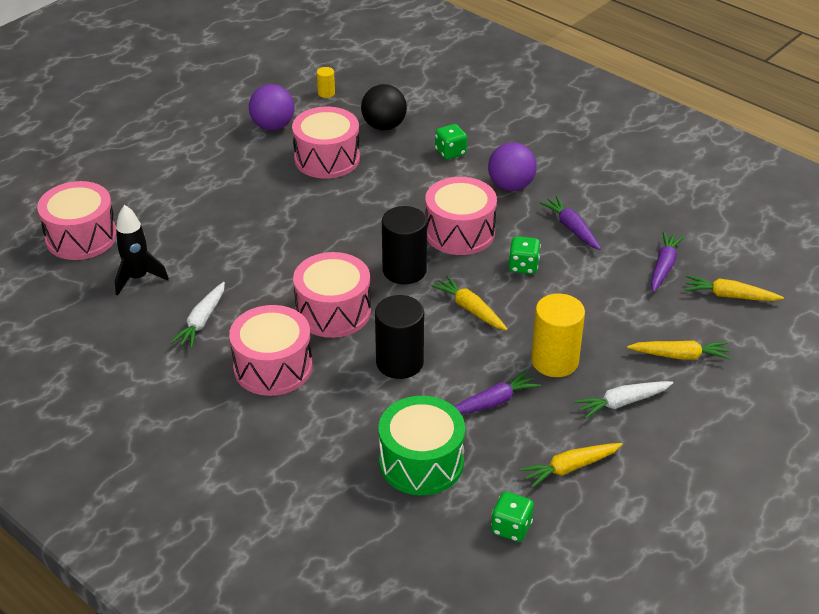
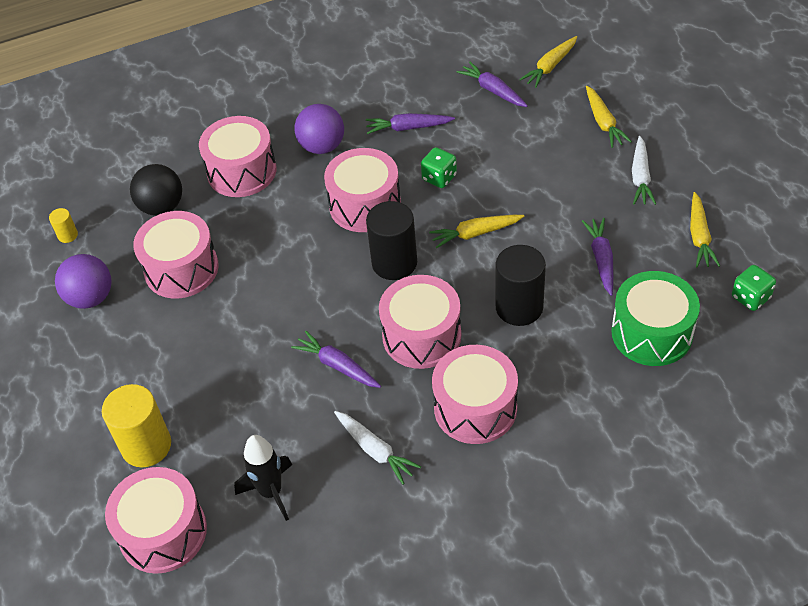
camera: 60 degrees left, 10 degrees up
green dice [435,124,467,160] -> pink drum [199,116,276,197]
yellow cylinder [531,293,585,377] -> yellow cylinder moved to [102,384,171,467]
yellow carrot [627,340,731,360] -> yellow carrot turned 135 degrees clockwise [586,86,632,148]
none -> purple carrot [291,331,381,388]

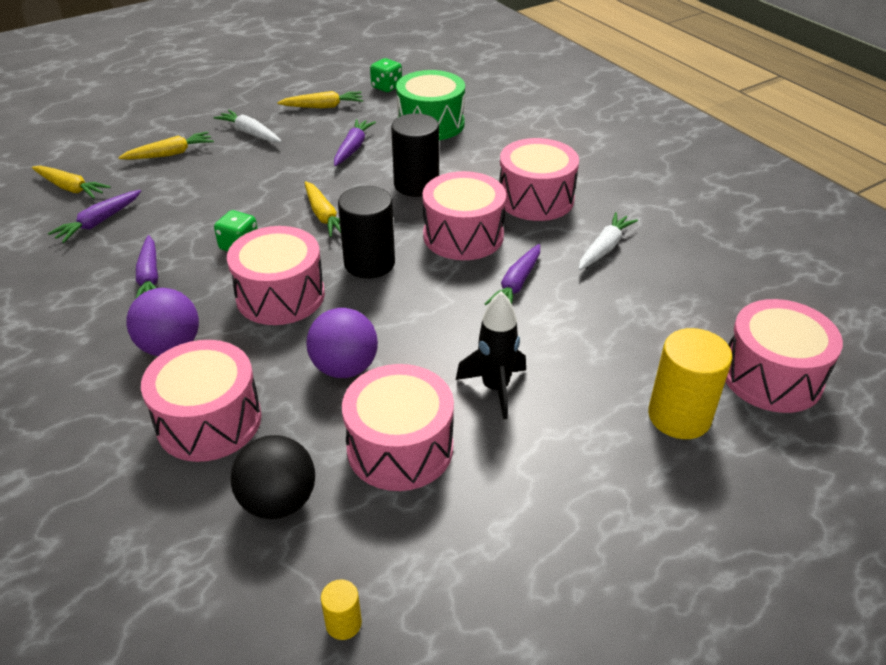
camera: 105 degrees left, 10 degrees down
purple ball [55,254,112,309] -> purple ball moved to [306,308,378,378]
black rocket [234,435,292,521] -> black rocket moved to [456,291,526,419]
purple carrot [582,218,613,296] -> purple carrot turned 120 degrees clockwise [334,119,376,166]
white carrot [632,136,656,205] -> white carrot turned 135 degrees counterclockwise [214,110,282,143]

